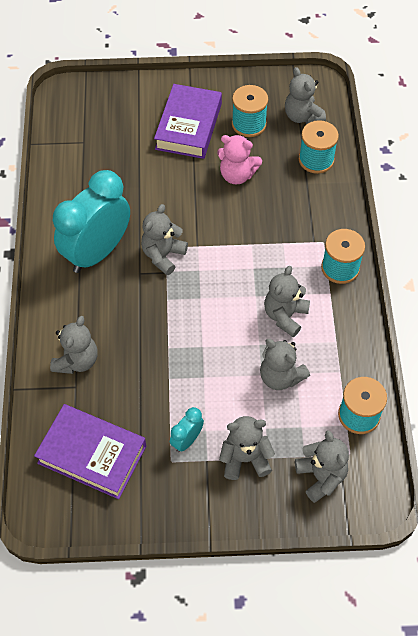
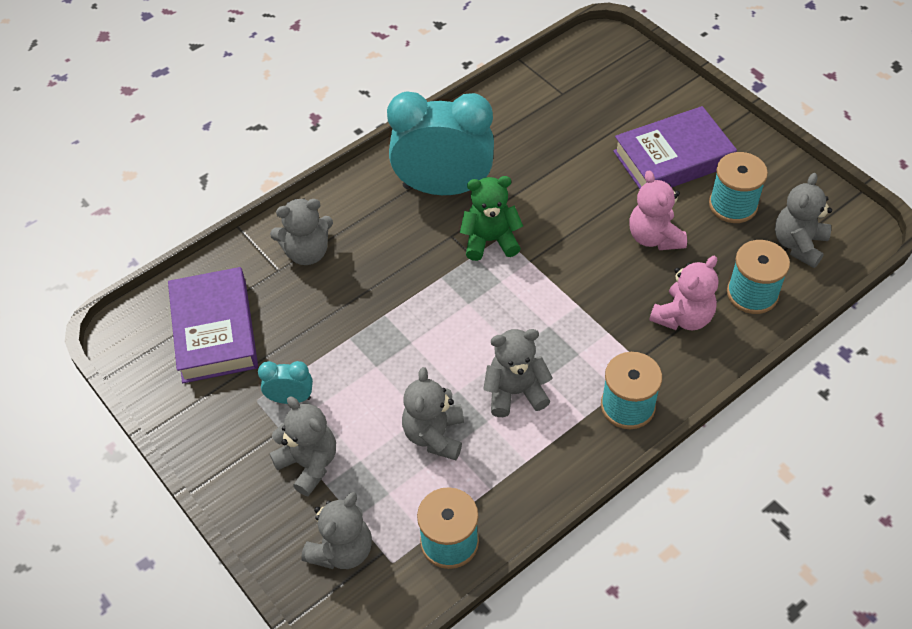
camera: 55 degrees right, 5 degrees down
grey teddy bear [141,204,188,275] -> green teddy bear [460,176,523,261]
none -> pink teddy bear [649,256,718,330]

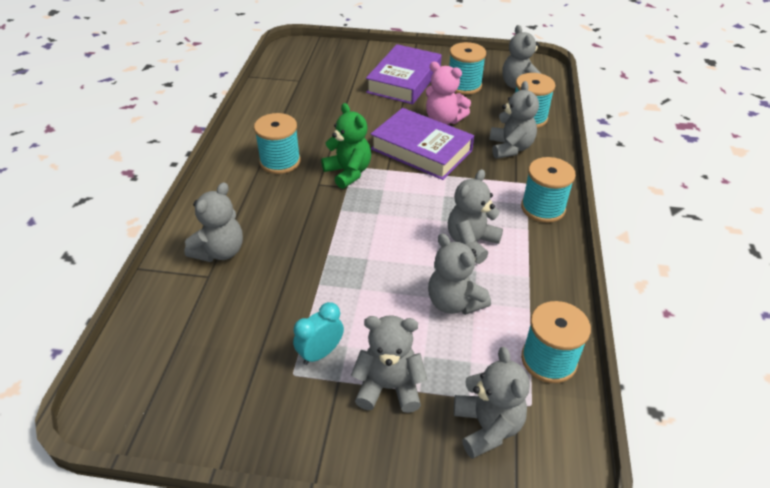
camera: 45 degrees left, 10 degrees down
purple book [168,267,258,383] -> purple book moved to [371,108,474,180]
turquoise clock [387,91,494,195] -> turquoise spool [254,113,301,174]
green teddy bear [460,176,523,261] -> green teddy bear turned 105 degrees clockwise [321,103,371,189]
pink teddy bear [649,256,718,330] -> grey teddy bear [489,81,539,159]

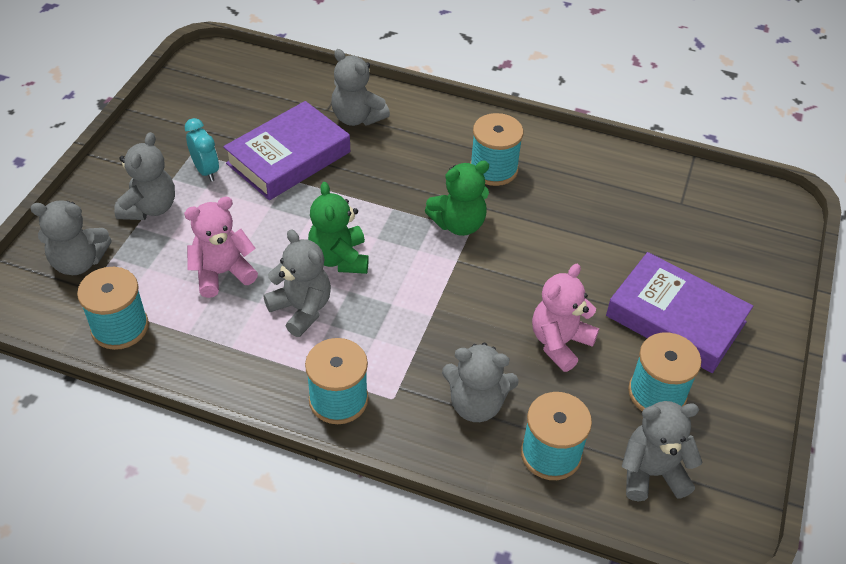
camera: 100 degrees right, 5 degrees up
purple book [371,108,474,180] -> purple book moved to [223,101,350,200]
grey teddy bear [428,233,491,315] -> pink teddy bear [184,197,258,298]
none -> green teddy bear [308,182,369,274]

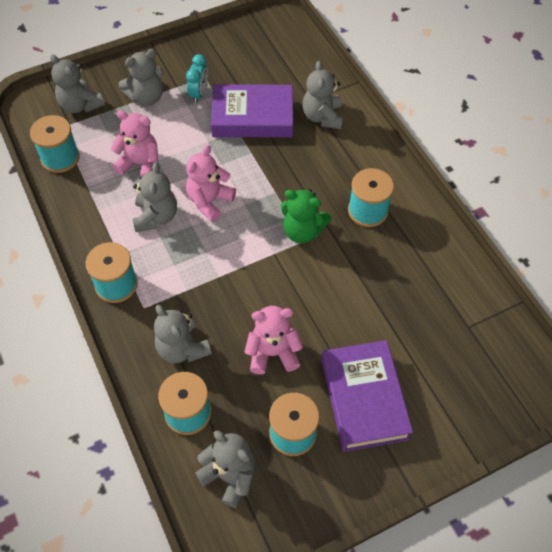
camera: 45 degrees right, 10 degrees up
green teddy bear [308,182,369,274] -> pink teddy bear [186,145,236,222]

